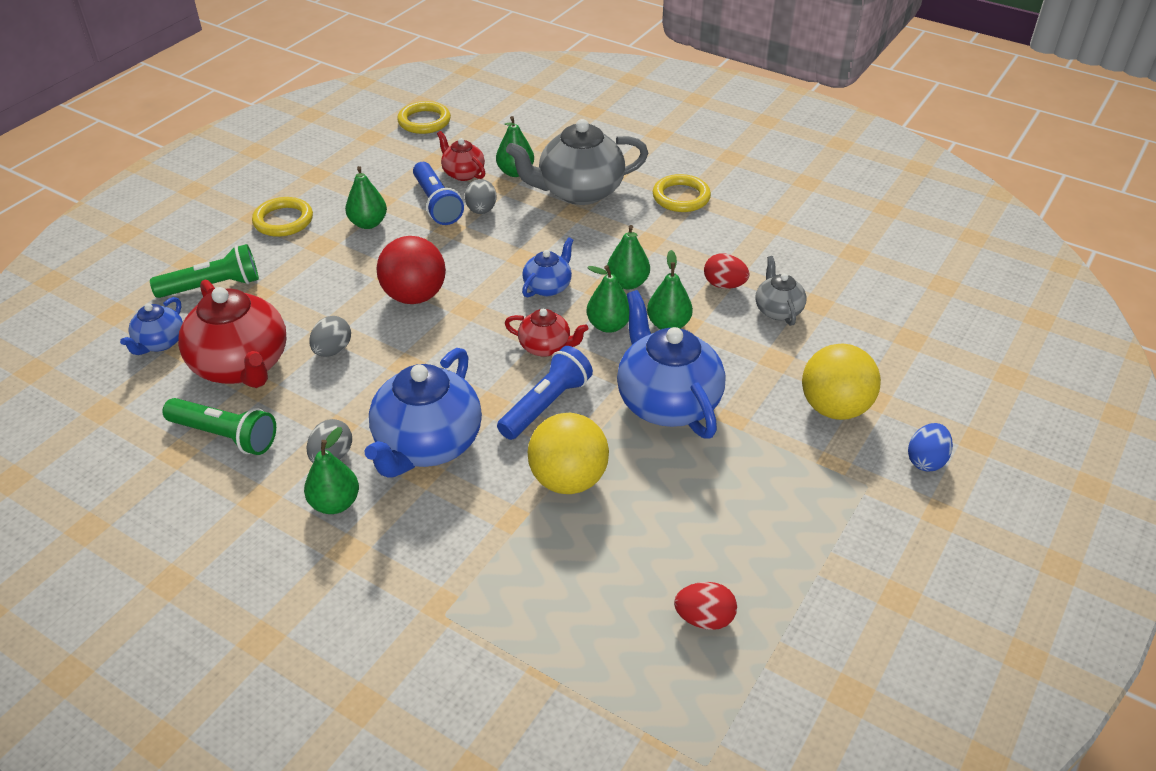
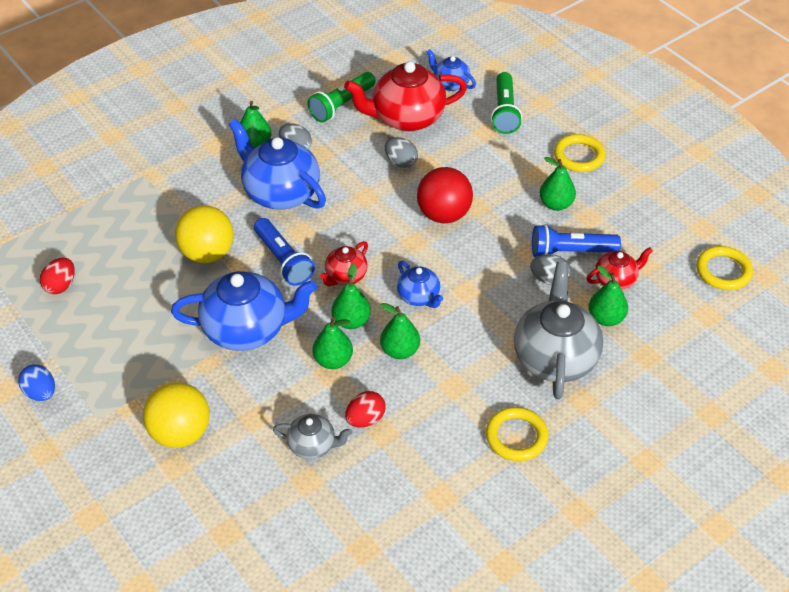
camera: 110 degrees right, 5 degrees up
blue egg [908,423,953,471] -> blue egg moved to [18,364,55,401]

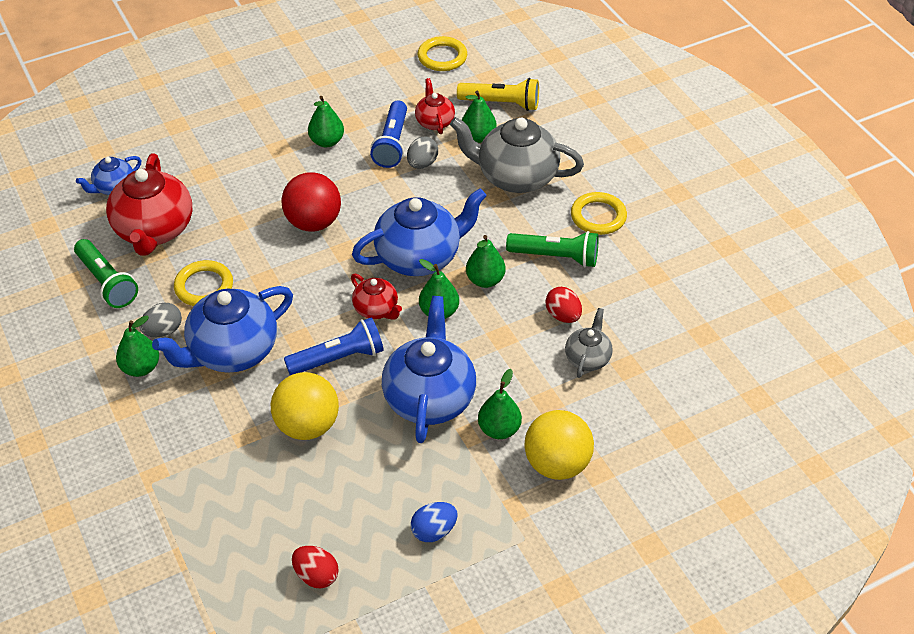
camera: 80 degrees left, 0 degrees up
blue egg [18,364,55,401] -> blue egg moved to [411,502,457,542]
green pear [313,317,353,369] -> green pear moved to [478,369,522,439]
grey egg [385,137,418,168] -> none
blue teapot [397,261,443,308] -> blue teapot [352,188,487,276], size x1.93
green flashlight [491,72,522,134] -> green flashlight moved to [506,231,599,267]
yellow ring [554,134,605,172] -> yellow ring moved to [174,260,233,306]
none -> yellow flashlight [457,78,539,111]

